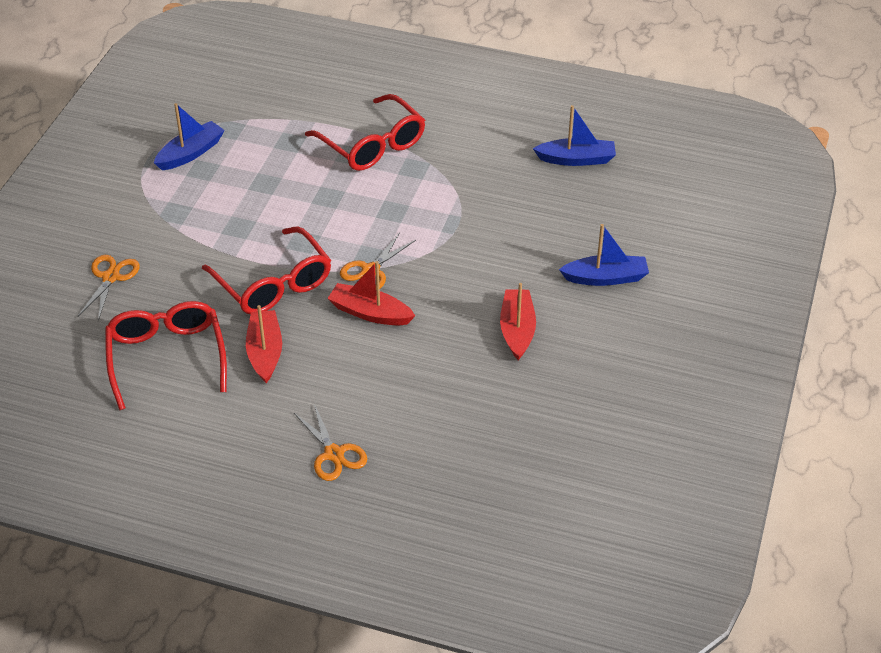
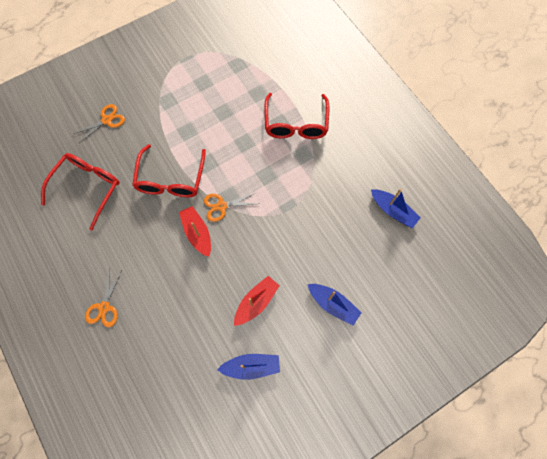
camera: 40 degrees right, 25 degrees up
blue boat [154,103,225,170] -> blue boat moved to [217,354,280,380]
red boat [246,305,282,383] -> none

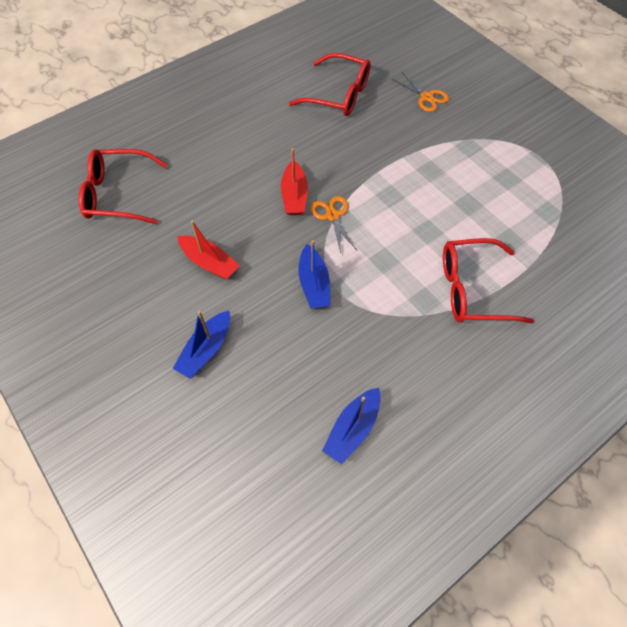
camera: 85 degrees right, 10 degrees down
orange scissors [85,270,122,327] -> none
red glasses [132,144,206,197] -> red glasses moved to [78,149,168,224]
red boat [179,206,211,257] -> red boat turned 120 degrees clockwise [281,148,308,215]
blue boat [217,354,280,380] -> blue boat moved to [298,240,331,309]

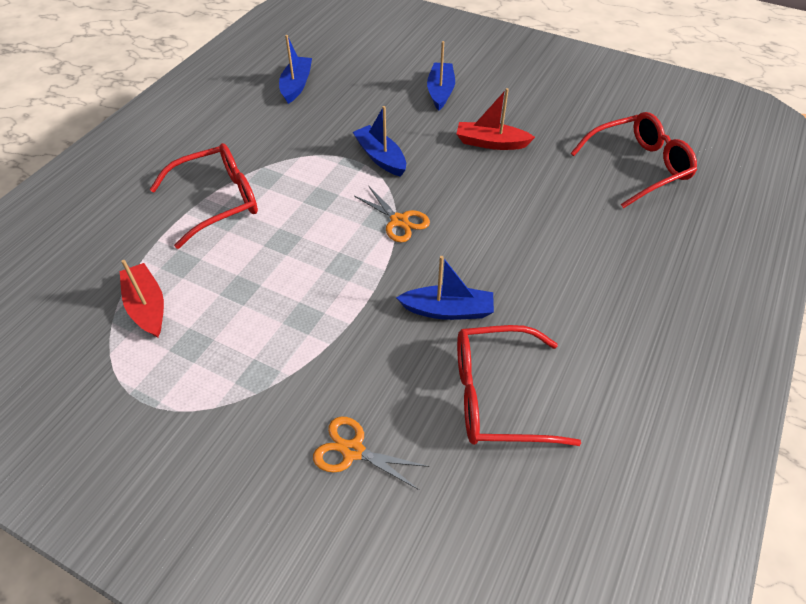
camera: 155 degrees right, 10 degrees down
red boat [281,148,308,215] -> red boat moved to [120,260,164,337]
none -> blue boat [396,256,494,320]

